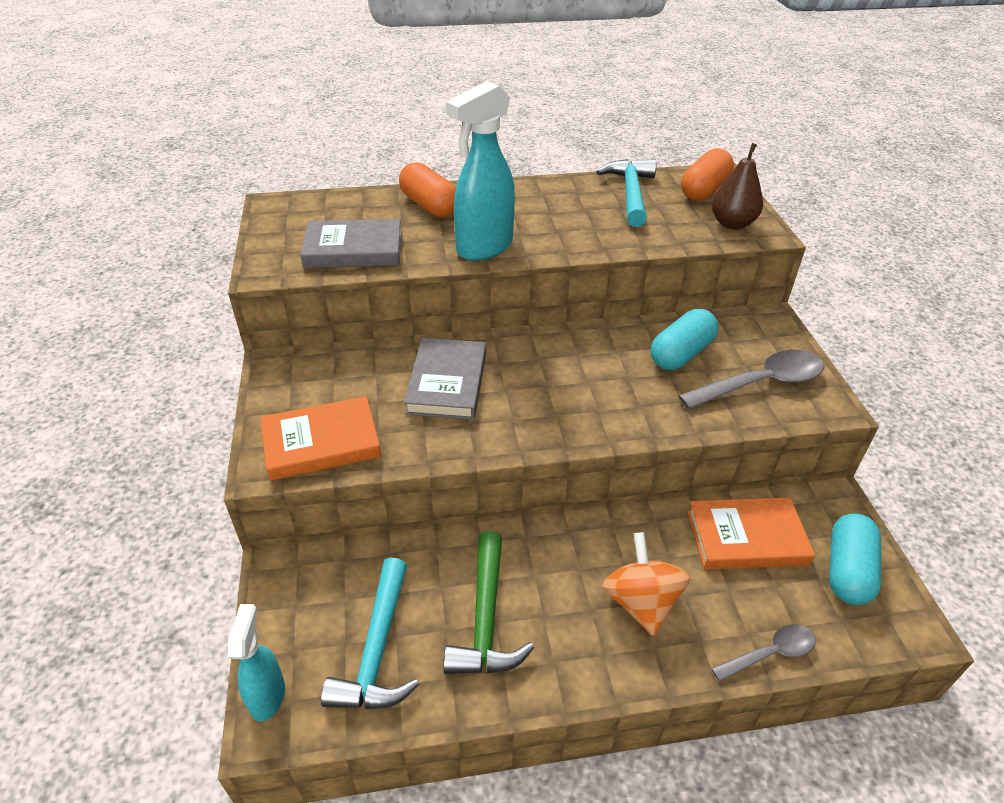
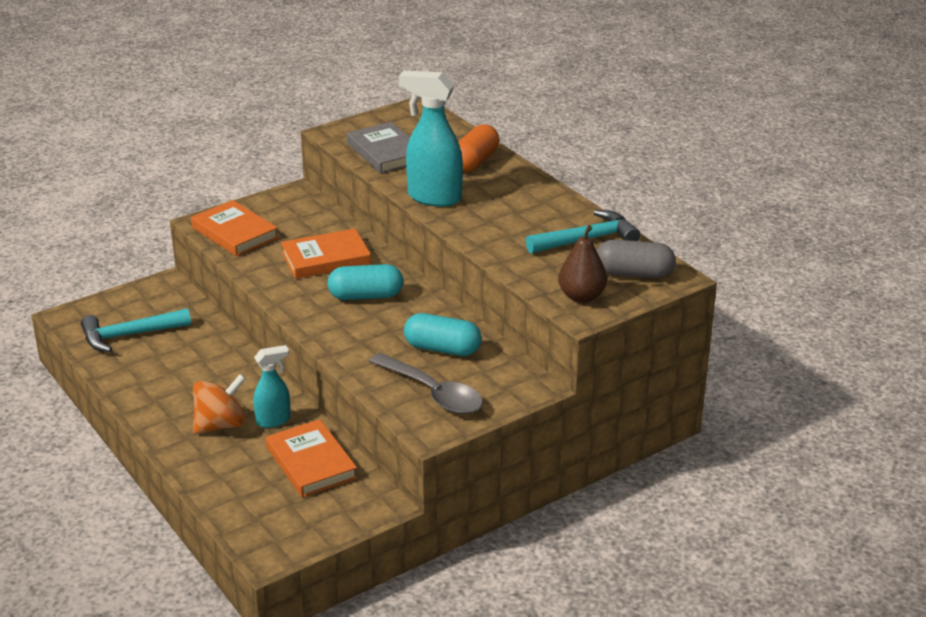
camera: 65 degrees right, 10 degrees down
turquoise spray bottle [228,604,285,722] -> turquoise spray bottle moved to [253,345,291,428]
grey book [404,338,486,420] -> orange book [281,228,371,279]
green hammer [444,531,534,674] -> none
orange capsule [681,148,734,201] -> grey capsule [597,239,676,278]
grey spoon [711,624,816,682] -> none
turquoise capsule [829,513,881,605] -> turquoise capsule moved to [327,264,403,300]

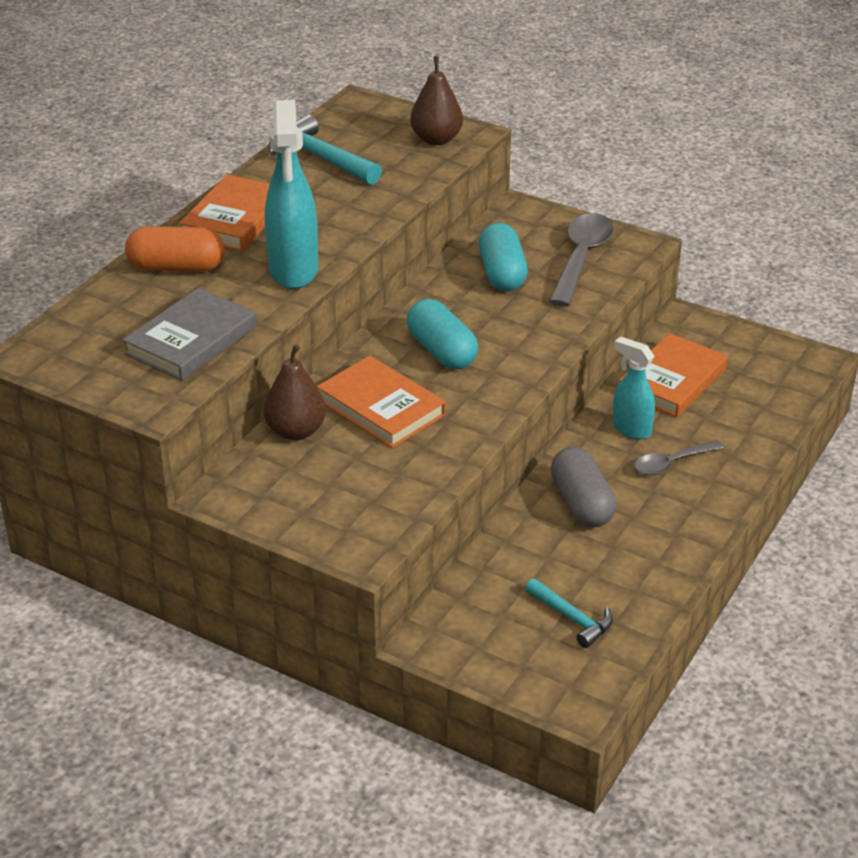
camera: 115 degrees left, 5 degrees up
turquoise hammer [81,308,191,352] -> turquoise hammer [525,578,613,648], size x0.62
orange book [191,200,278,256] -> orange book moved to [179,174,270,251]
orange spinning top [193,374,246,434] -> grey spoon [634,440,724,475]
grey capsule [597,239,676,278] -> grey capsule moved to [551,447,616,527]
none -> brown pear [264,345,326,440]

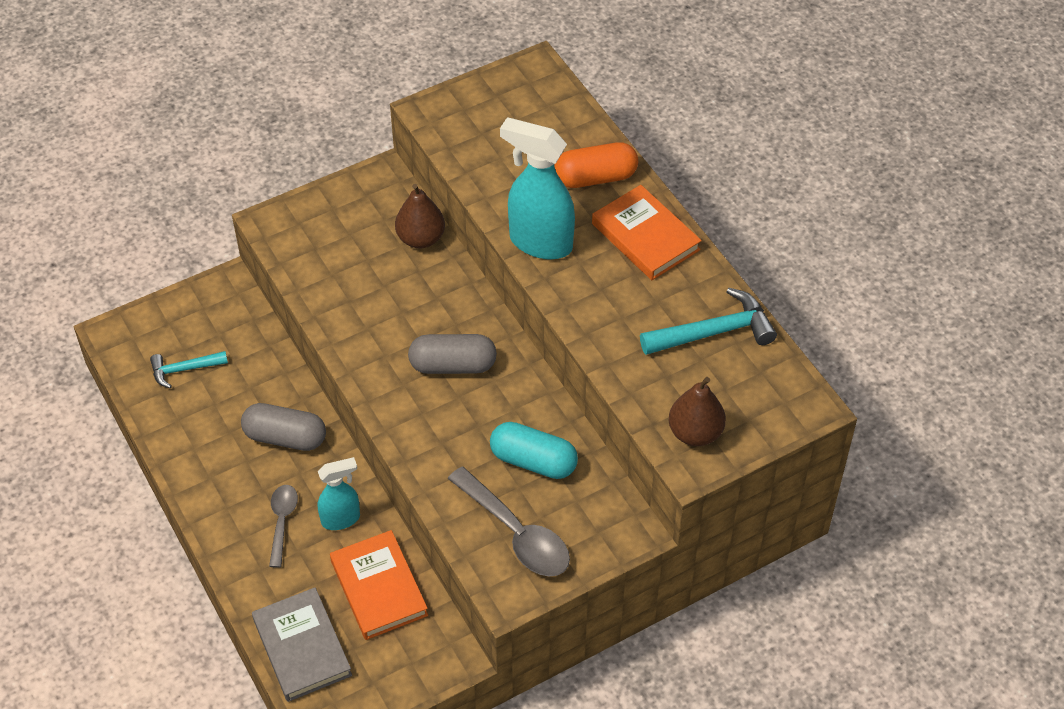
camera: 120 degrees right, 15 degrees up
grey book [123,288,257,381] -> grey book moved to [252,587,352,702]
orange capsule [125,226,225,272] -> orange capsule turned 45 degrees clockwise [554,142,638,188]
orange book [317,356,446,448] -> none
turquoise capsule [407,299,478,369] -> grey capsule [408,334,497,374]

